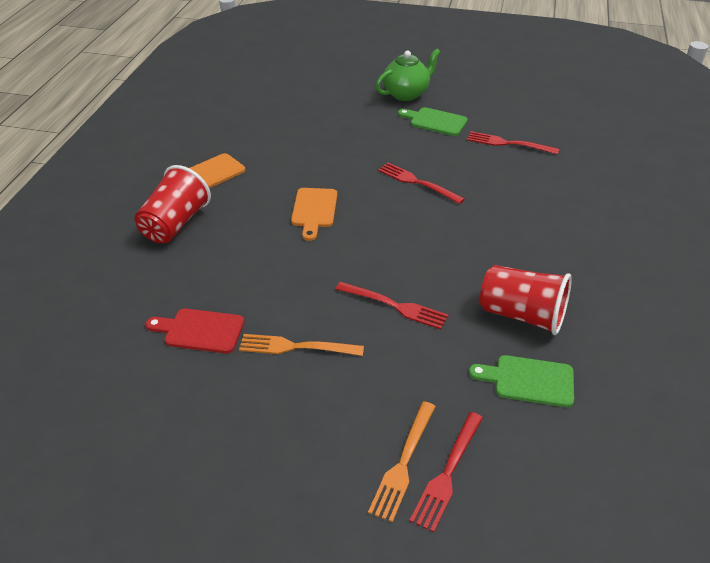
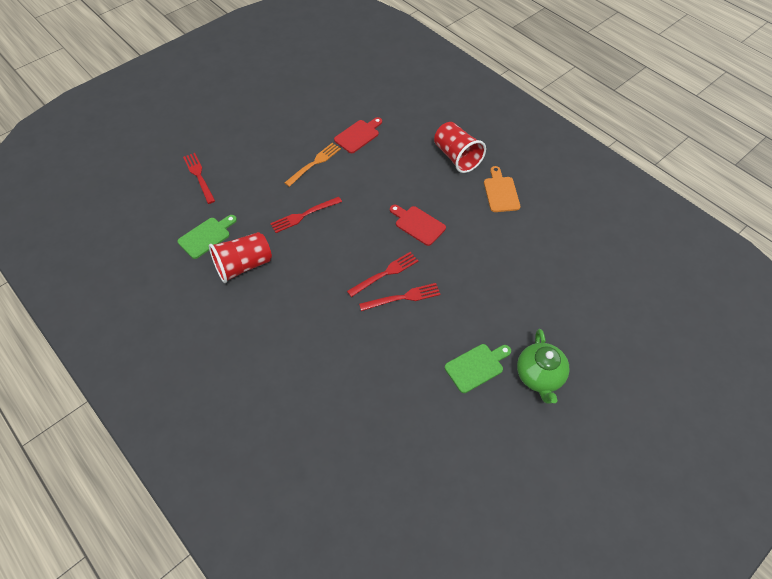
camera: 125 degrees right, 15 degrees up
orange cutting board [291,188,337,241] -> red cutting board [390,205,446,246]
orange fork [368,401,436,522] -> none
red fork [467,131,559,155] -> red fork moved to [347,252,418,297]

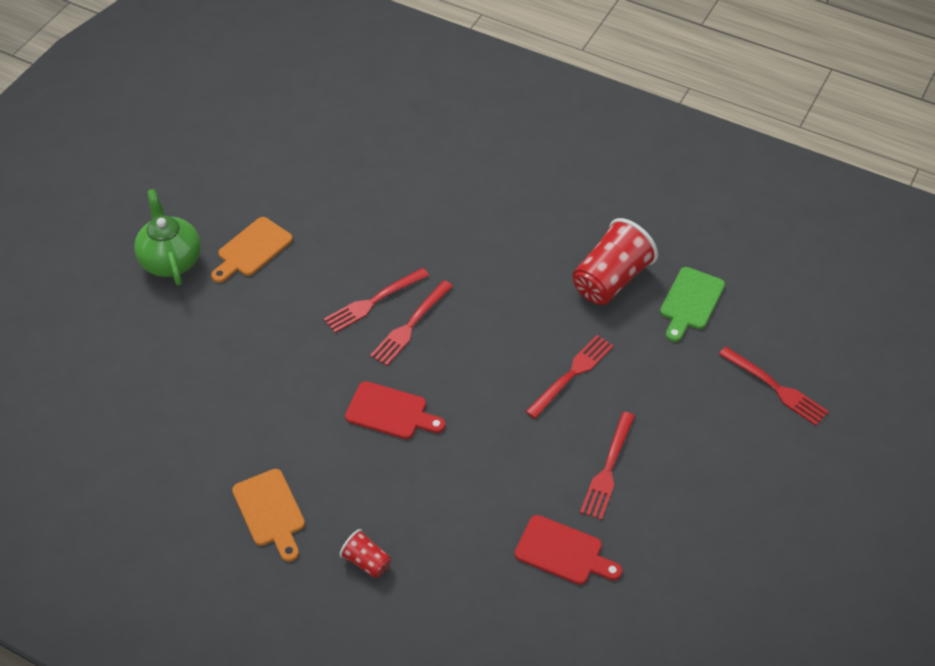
camera: 160 degrees right, 5 degrees down
orange fork [285,143,341,187] -> red fork [580,412,635,520]
red cutting board [334,117,382,153] -> red cutting board turned 90 degrees counterclockwise [515,515,622,585]
red cup [434,122,486,173] -> red cup [340,529,391,578], size x0.50
green cutting board [445,344,511,393] -> orange cutting board [211,217,293,283]

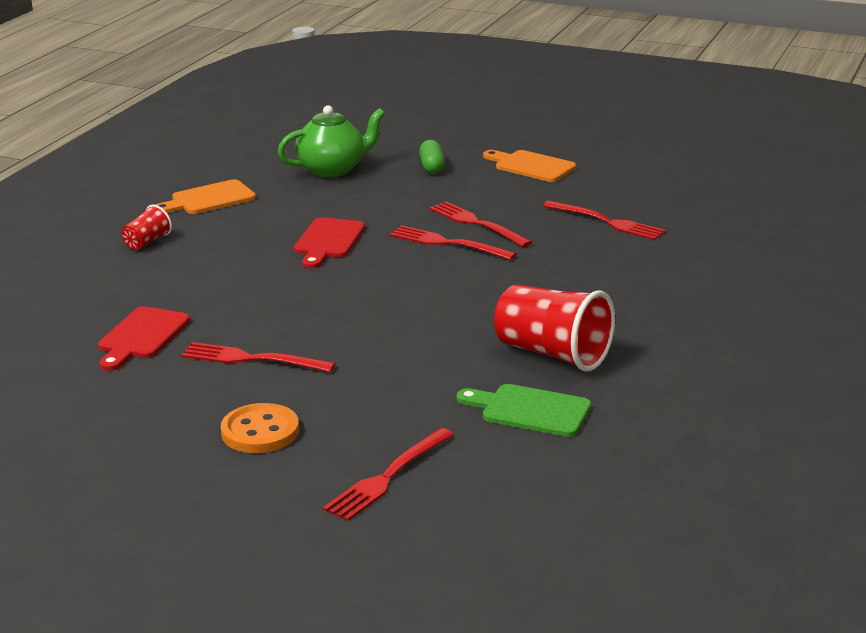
camera: 85 degrees right, 25 degrees down
green teapot [134,189,201,286] -> green teapot moved to [278,105,385,178]
red fork [525,335,614,419] -> red fork moved to [543,201,666,240]
none -> orange button [221,403,299,453]
none -> green capsule [419,140,445,174]

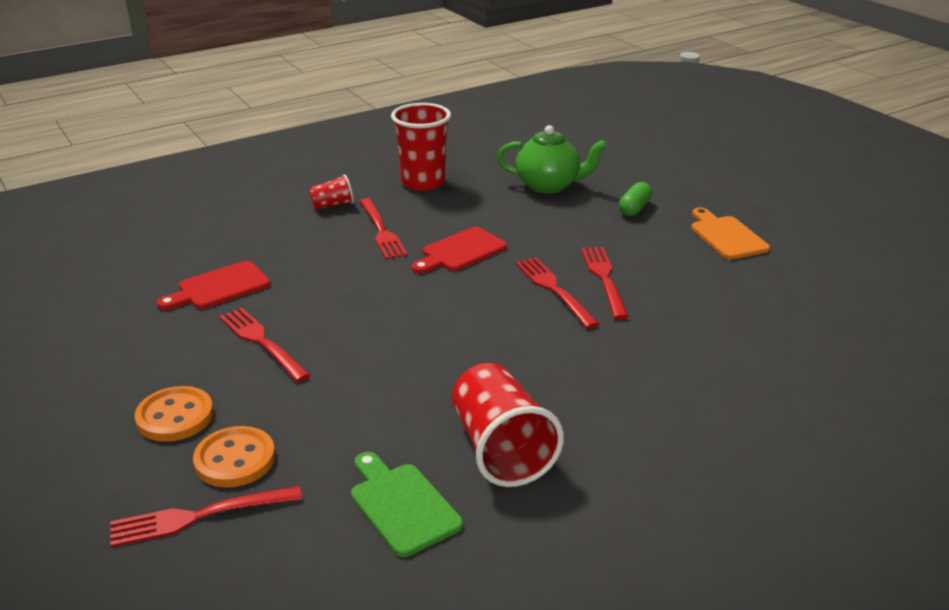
camera: 35 degrees right, 5 degrees up
orange cutting board [156,179,256,214] -> red cup [391,103,451,191]
red fork [543,201,666,240] -> red fork moved to [360,198,408,259]
none -> orange button [193,426,275,488]

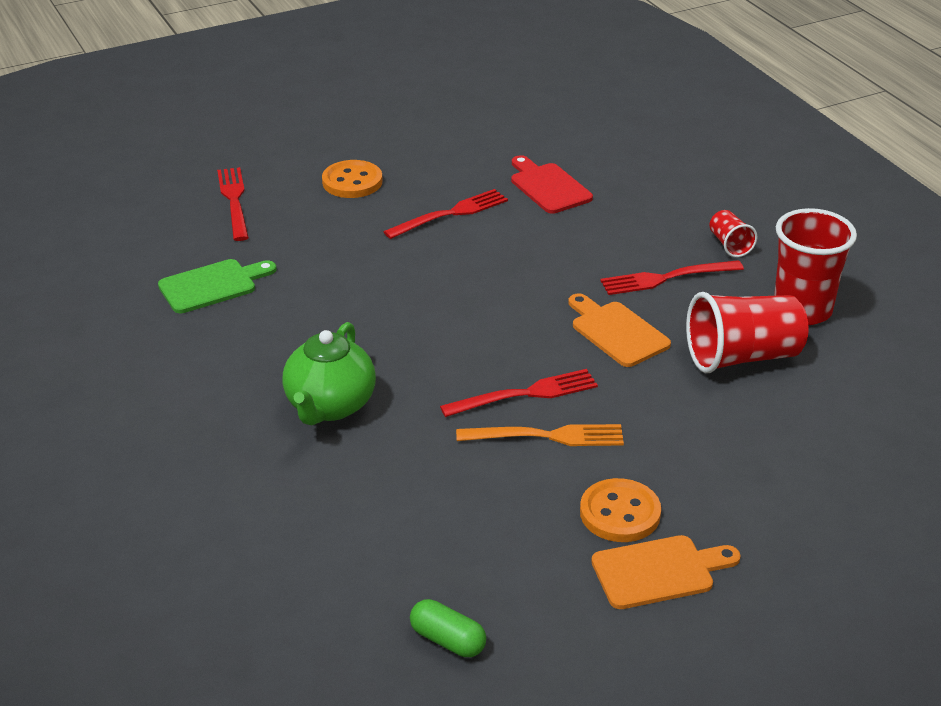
camera: 95 degrees right, 5 degrees up
orange button [193,426,275,488] -> orange button moved to [580,478,661,542]
red cutting board [412,227,507,274] -> orange cutting board [568,293,671,367]
red cup [452,363,564,487] -> red cup moved to [686,292,809,373]
green teapot [497,125,607,194] -> green teapot moved to [282,322,376,425]
red fork [581,247,629,319] -> orange fork [456,424,624,446]
green capsule [619,182,652,216] -> green capsule moved to [410,599,486,657]

